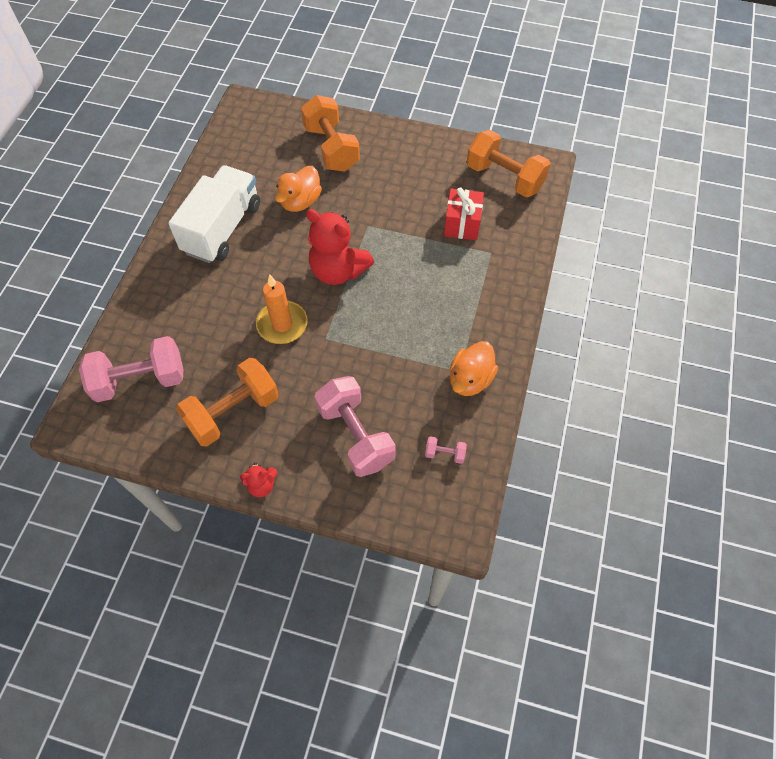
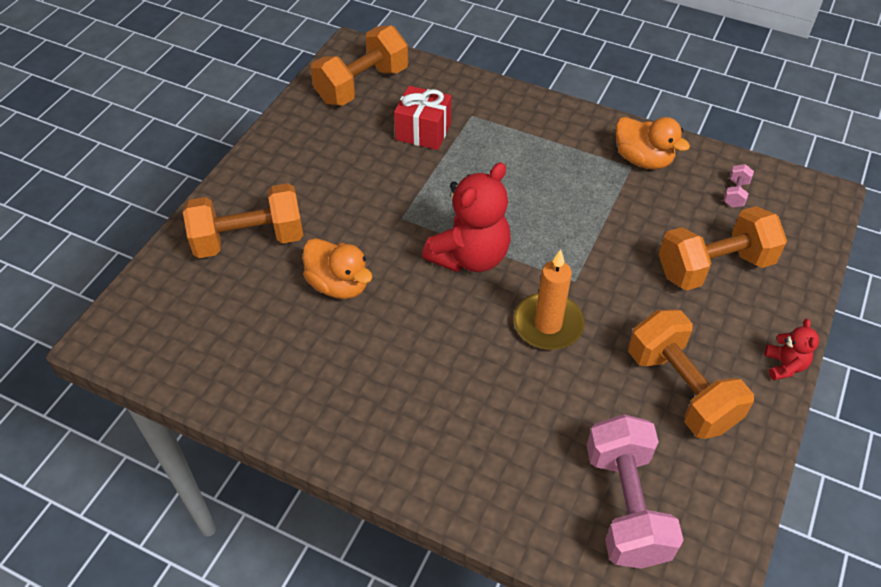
camera: 80 degrees left, 10 degrees down
white truck [168,165,260,263] -> none
pink dumbbell [314,376,396,477] -> orange dumbbell [659,206,787,291]

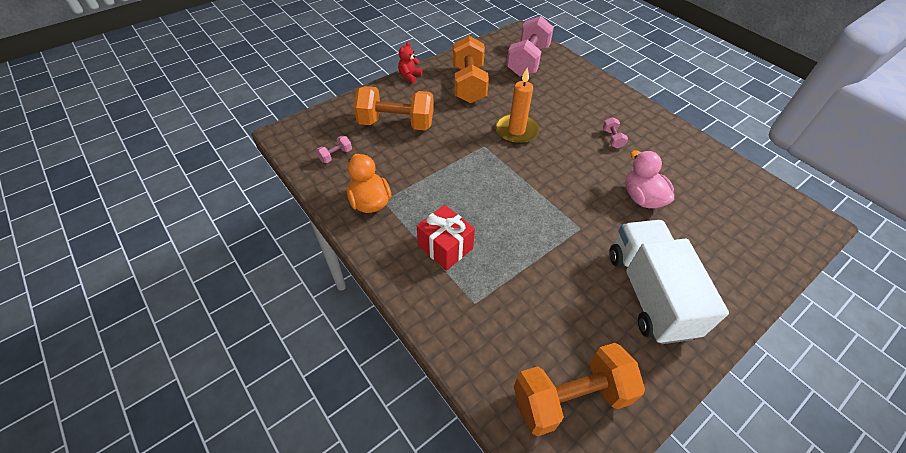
camera: 155 degrees left, 0 degrees up
orange dumbbell [183,183,303,258] -> none
orange duck [303,238,373,299] -> pink duck [625,150,674,208]
red gift [394,86,451,150] -> red gift moved to [417,205,475,271]
red teddy bear [422,162,511,272] -> none
none -> pink dumbbell [603,117,628,149]
none -> white truck [609,220,729,344]

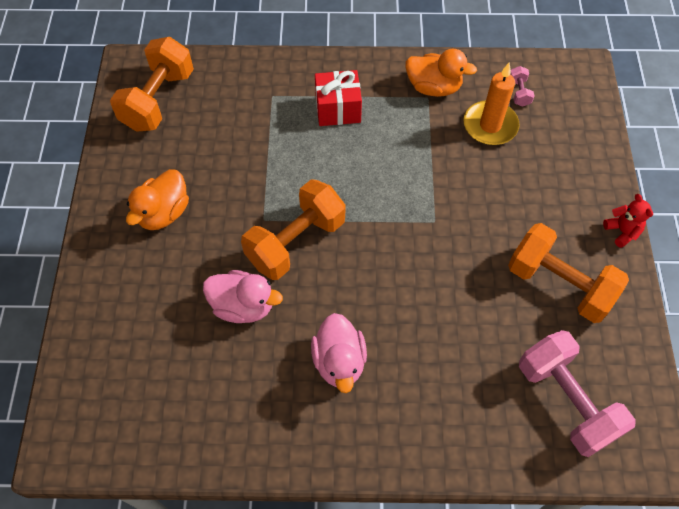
camera: 130 degrees right, 10 degrees up
orange dumbbell [354,86,433,130] -> orange dumbbell moved to [241,179,345,280]
orange candle [495,68,539,144] -> orange candle moved to [464,63,520,145]
pink dumbbell [603,117,628,149] -> pink duck [311,313,367,393]
white truck [609,220,729,344] -> orange duck [126,169,189,230]

